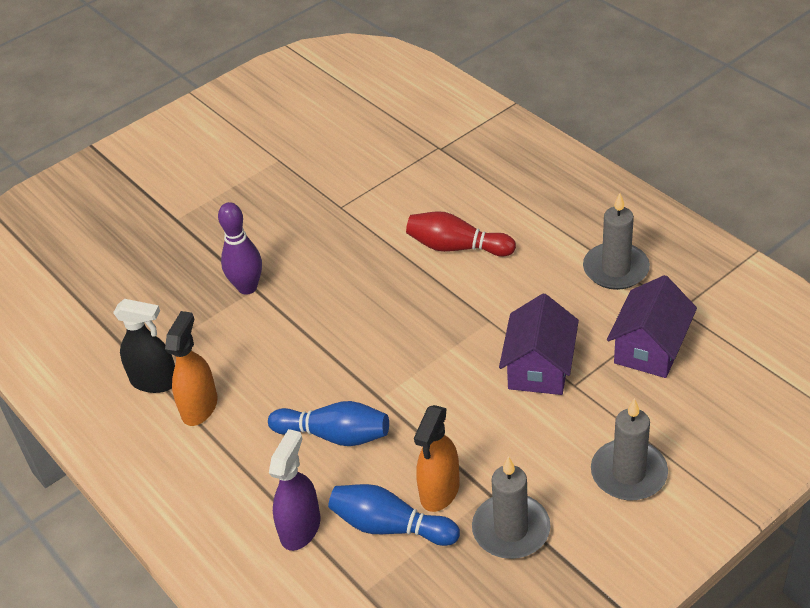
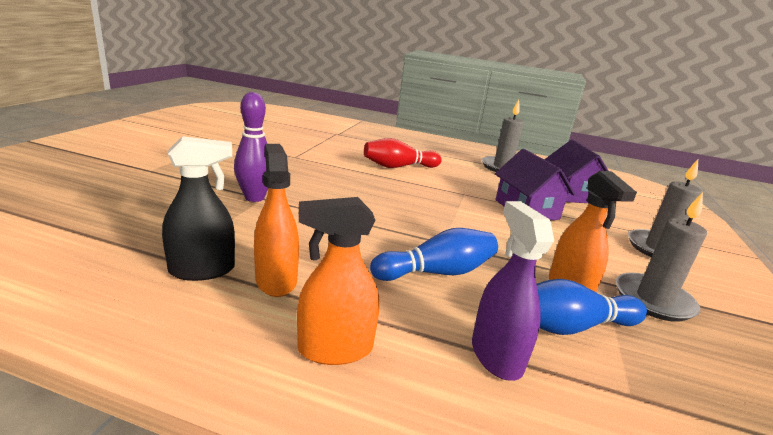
camera: 40 degrees left, 20 degrees down
none -> orange spray bottle [297,197,379,365]

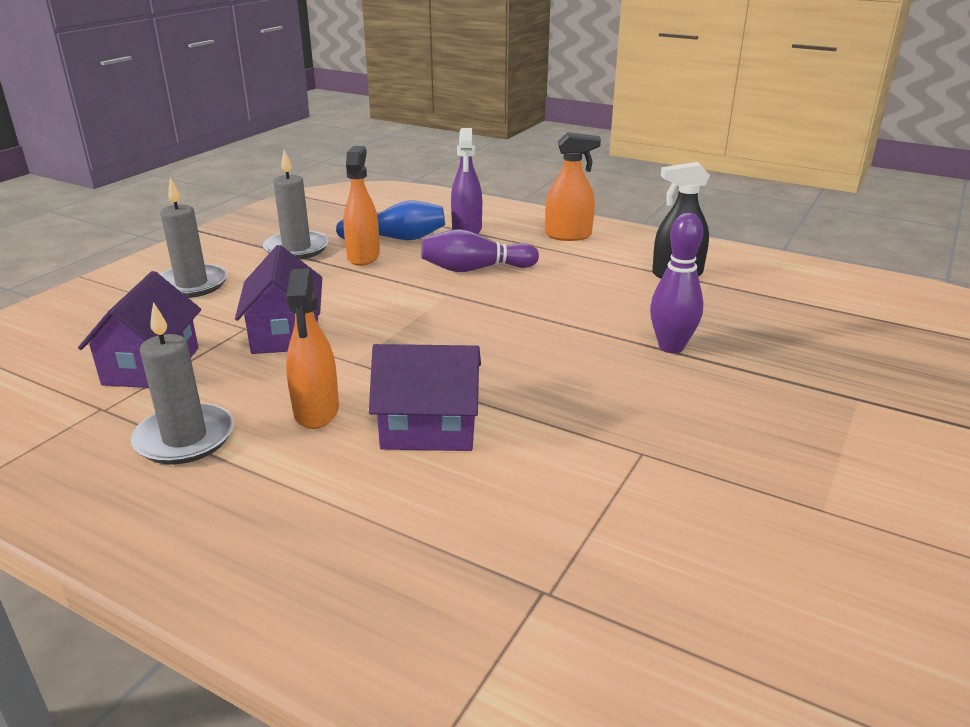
camera: 165 degrees left, 5 degrees up
orange spray bottle [254,144,299,297] -> orange spray bottle moved to [286,268,339,429]
red bowling pin [364,138,442,168] -> purple house [369,344,481,451]
blue bowling pin [370,228,498,281] -> purple bowling pin [421,229,539,272]

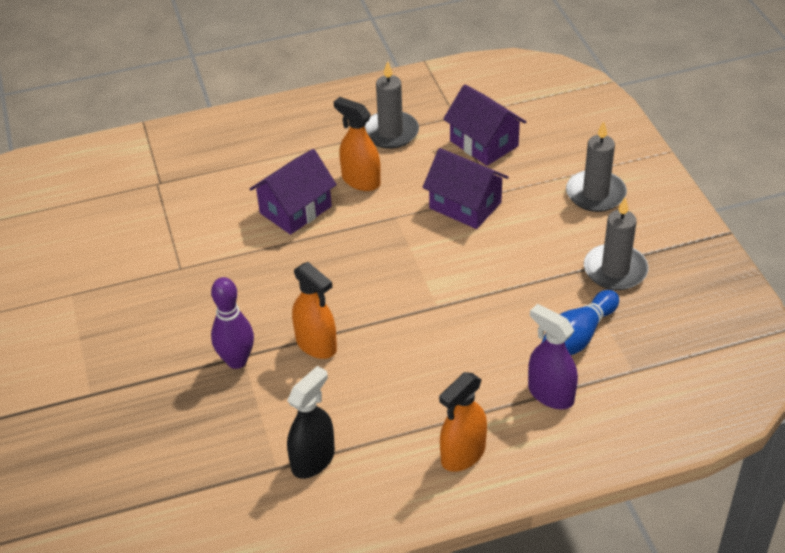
camera: 135 degrees right, 15 degrees up
orange spray bottle [343,146,380,266] -> orange spray bottle moved to [292,262,337,359]
purple bowling pin [421,229,539,272] -> none

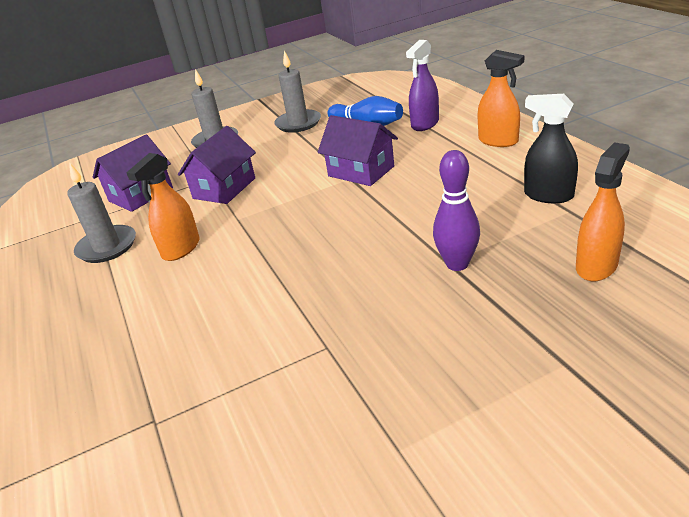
camera: 95 degrees left, 10 degrees down
purple house [250,149,337,235] -> purple house moved to [317,115,398,186]
orange spray bottle [292,262,337,359] -> orange spray bottle moved to [576,142,630,281]

